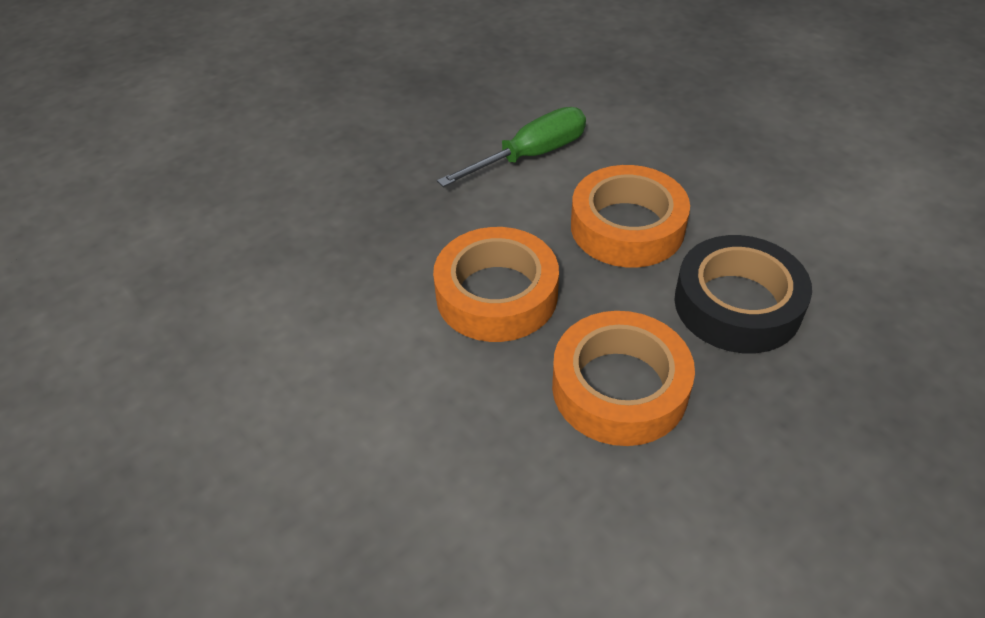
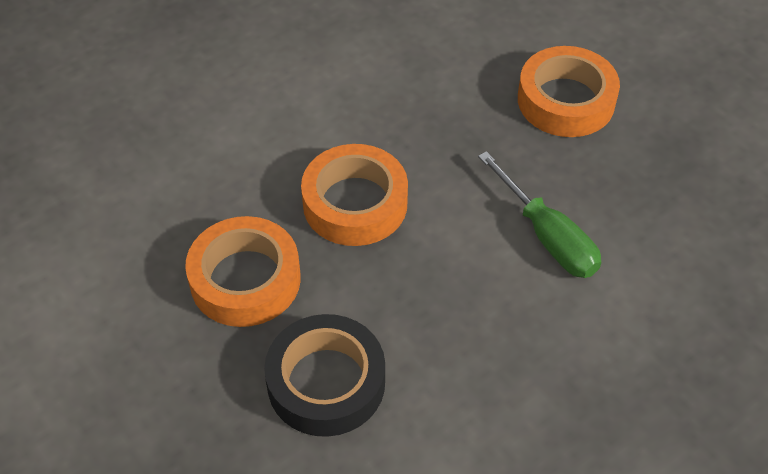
camera: 90 degrees right, 5 degrees up
orange tape [571,165,690,268] -> orange tape moved to [518,46,620,137]

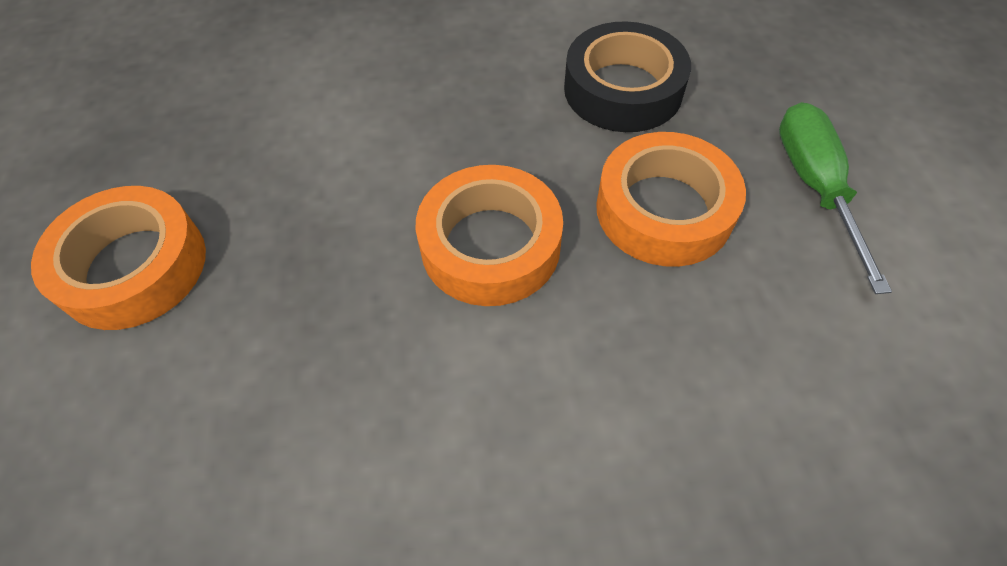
camera: 150 degrees left, 5 degrees up
green screwdriver [478,151,601,278] -> green screwdriver moved to [779,102,892,294]

